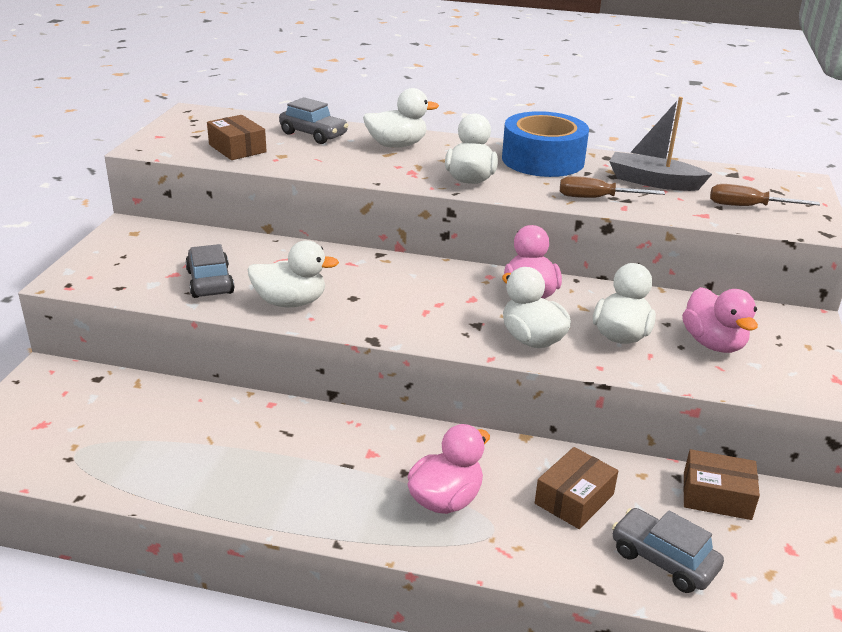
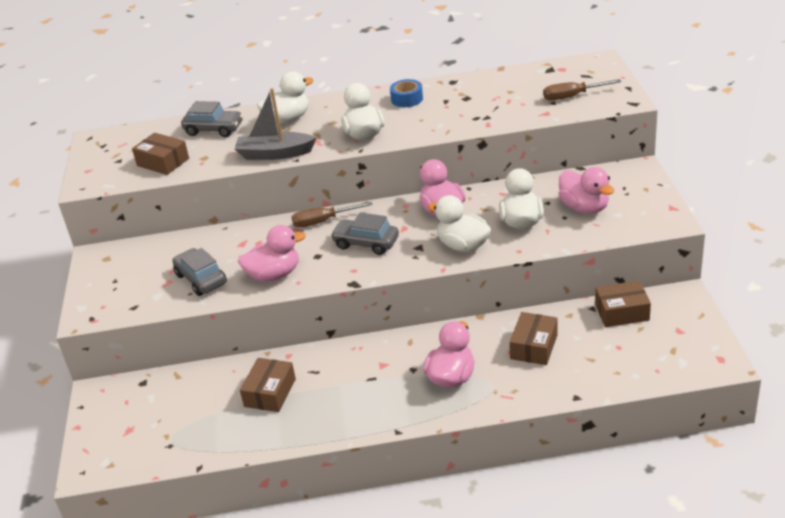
camera: 15 degrees left, 5 degrees up
white duck [247,240,339,307] -> pink duck [238,225,306,282]
blue tape [502,111,589,177] -> blue tape [390,79,423,107], size x0.48
brown screwdriver [560,176,665,198] -> brown screwdriver moved to [291,202,373,228]
grey boat [609,97,712,191] -> grey boat moved to [235,88,316,160]
grey car [612,508,724,593] -> grey car moved to [330,213,399,255]
none -> brown box [240,358,296,412]

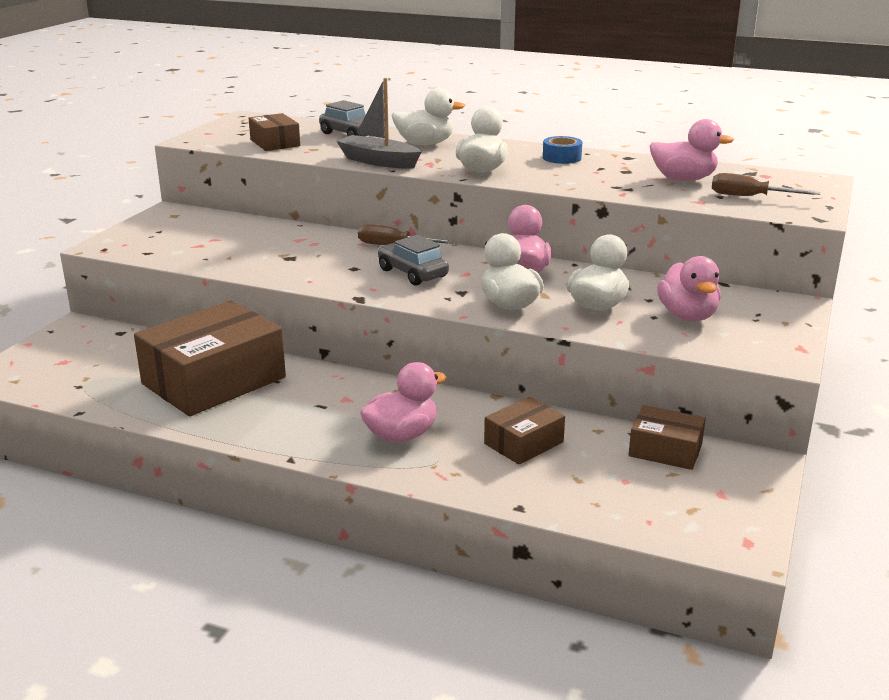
camera: 25 degrees right, 10 degrees down
grey car [172,248,227,296] -> none
pink duck [238,225,306,282] -> pink duck moved to [650,119,734,181]
brown box [240,358,296,412] -> brown box [134,301,286,416], size x1.98

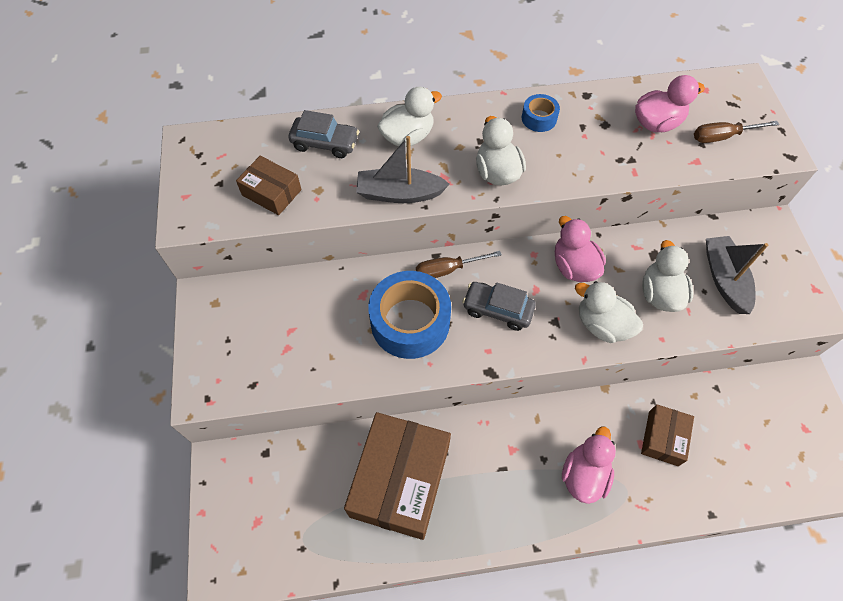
camera: 30 degrees left, 35 degrees up
brown box [629,405,706,470] -> none
pink duck [657,256,721,321] -> grey boat [706,236,768,314]
none -> blue tape [368,271,451,359]

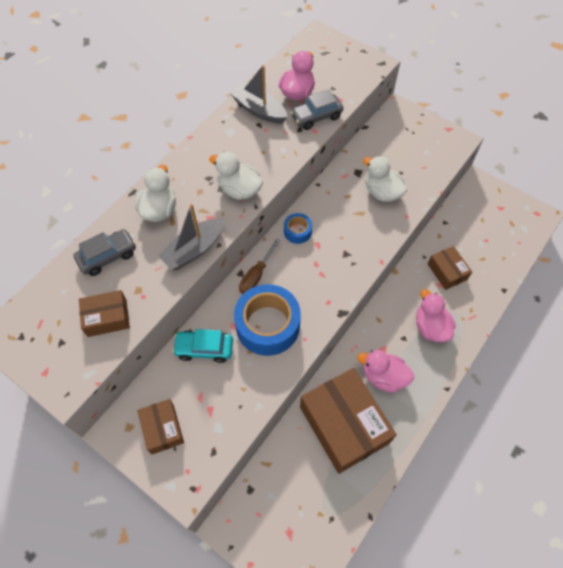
camera: 45 degrees left, 0 degrees up
grey car [462,282,536,331] -> grey car moved to [290,89,343,130]
blue tape [522,94,560,132] -> blue tape moved to [284,213,312,244]
pink duck [555,216,606,282] -> pink duck moved to [357,350,414,393]
white duck [575,281,643,343] -> none
brown screwdriver [694,121,779,143] -> none
grey boat [706,236,768,314] -> grey boat moved to [230,65,288,124]
none -> brown box [137,399,184,454]
none -> turquoise car [172,329,233,363]

